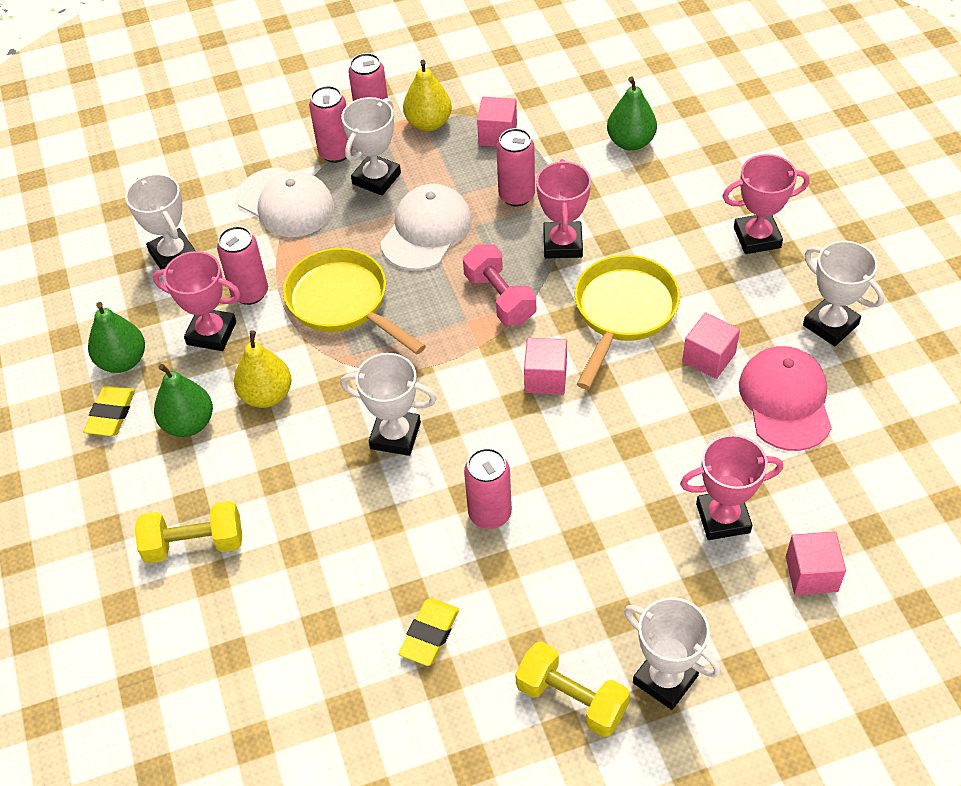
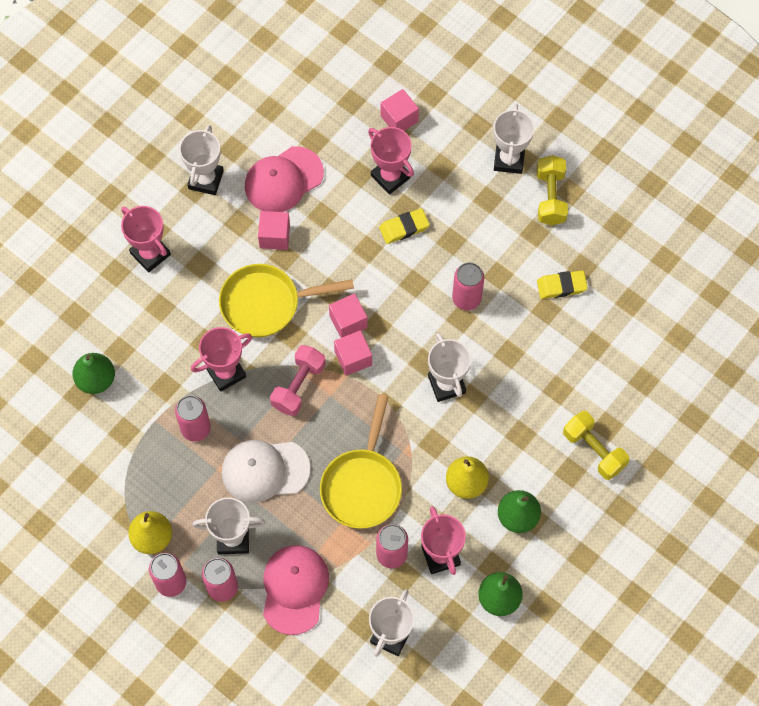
camera: 125 degrees left, 15 degrees up
yellow eraser [84,386,135,436] -> yellow eraser moved to [379,208,430,244]
white cap [237,168,334,237] -> pink cap [263,545,329,635]
pink cube [477,97,517,147] -> pink cube moved to [334,330,372,376]

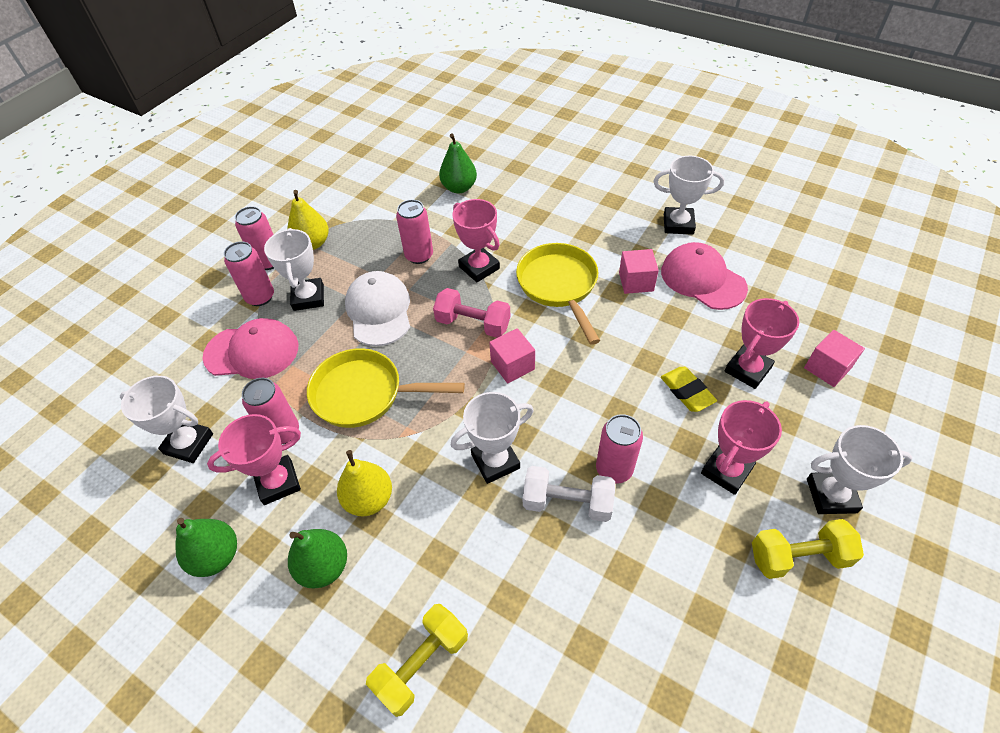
camera: 85 degrees right, 15 degrees down
pink trophy [121,206,171,272] -> pink trophy moved to [701,400,782,495]
pink cube [329,293,368,338] -> none
yellow eraser [537,270,588,299] -> none
none -> white dumbbell [523,466,615,522]

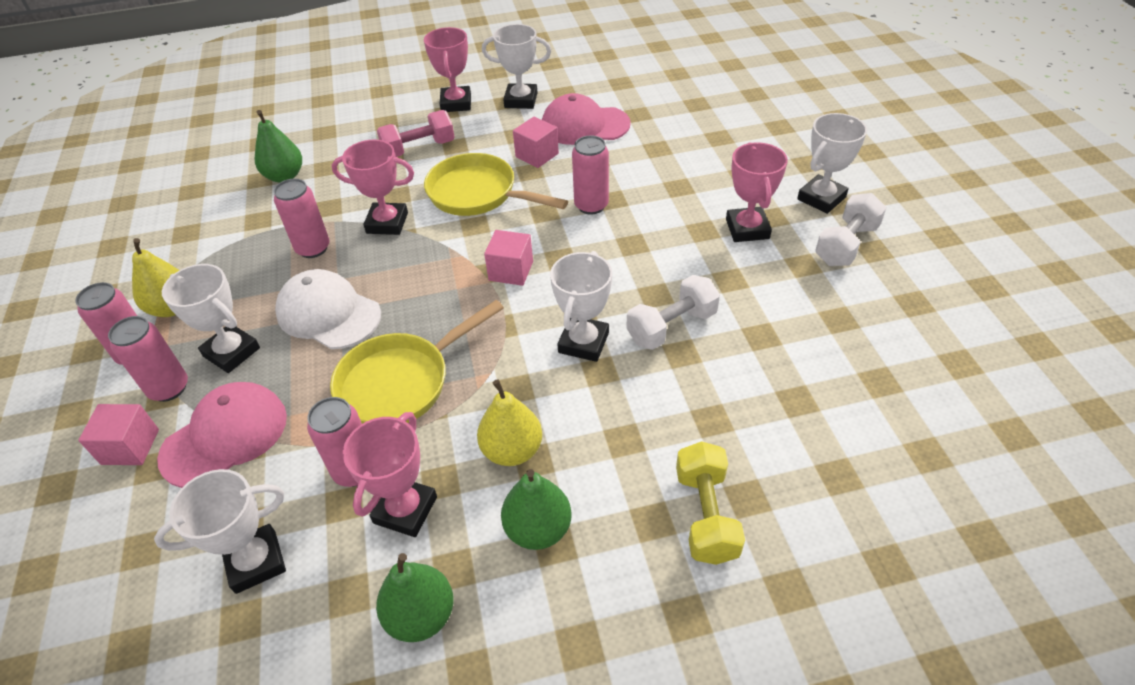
camera: 45 degrees left, 5 degrees down
pink dumbbell [433,288,510,338] -> pink dumbbell moved to [377,110,455,157]
pink can [596,414,643,483] -> pink can moved to [572,135,609,215]
white trophy [654,156,724,235] -> white trophy turned 45 degrees clockwise [482,24,551,109]
yellow eraser [661,367,717,412] -> none
pink trophy [725,298,799,389] -> pink trophy moved to [424,27,471,112]
yellow dumbbell [752,519,864,579] -> white dumbbell [815,193,887,266]
pink cube [804,330,865,387] -> pink cube moved to [78,404,159,465]

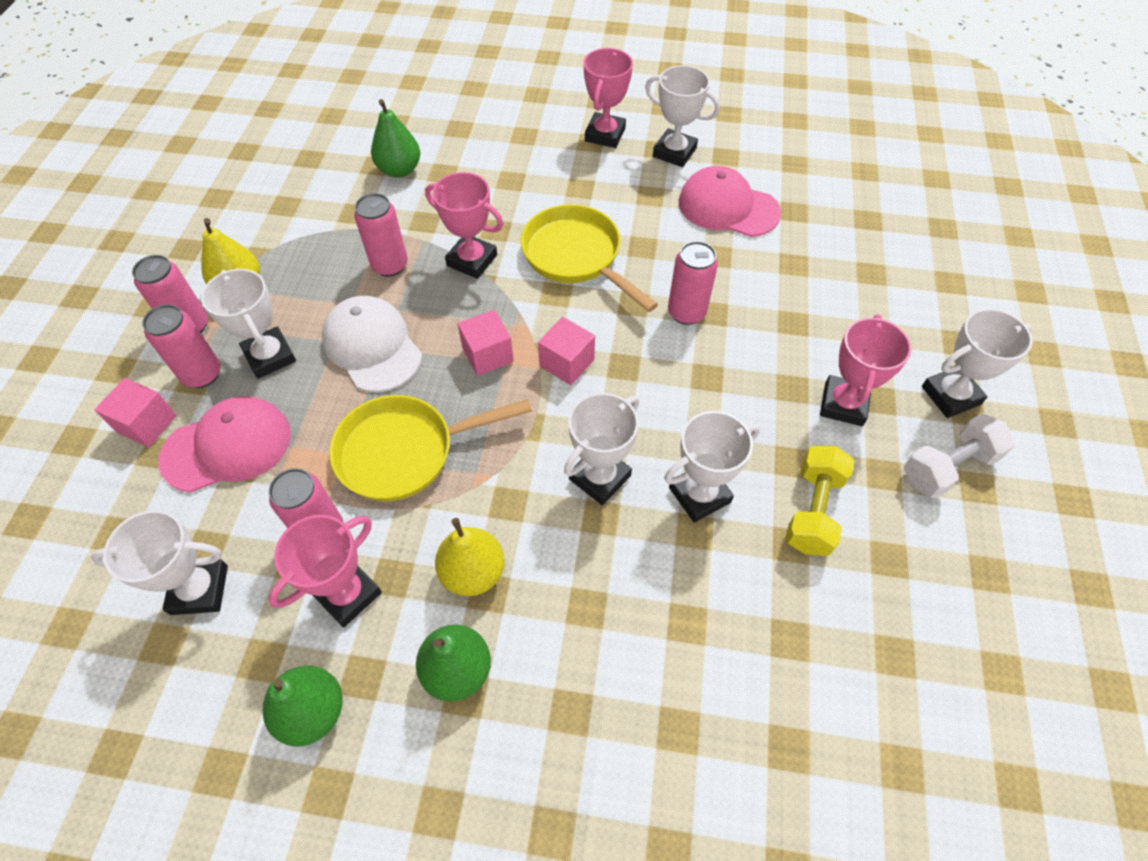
camera: 20 degrees right, 10 degrees up
pink dumbbell [377,110,455,157] -> none
pink cube [513,117,559,168] -> pink cube moved to [458,310,514,376]
white dumbbell [626,275,720,350] -> white trophy [664,411,760,523]
yellow dumbbell [676,441,745,565] -> yellow dumbbell moved to [785,446,855,556]

